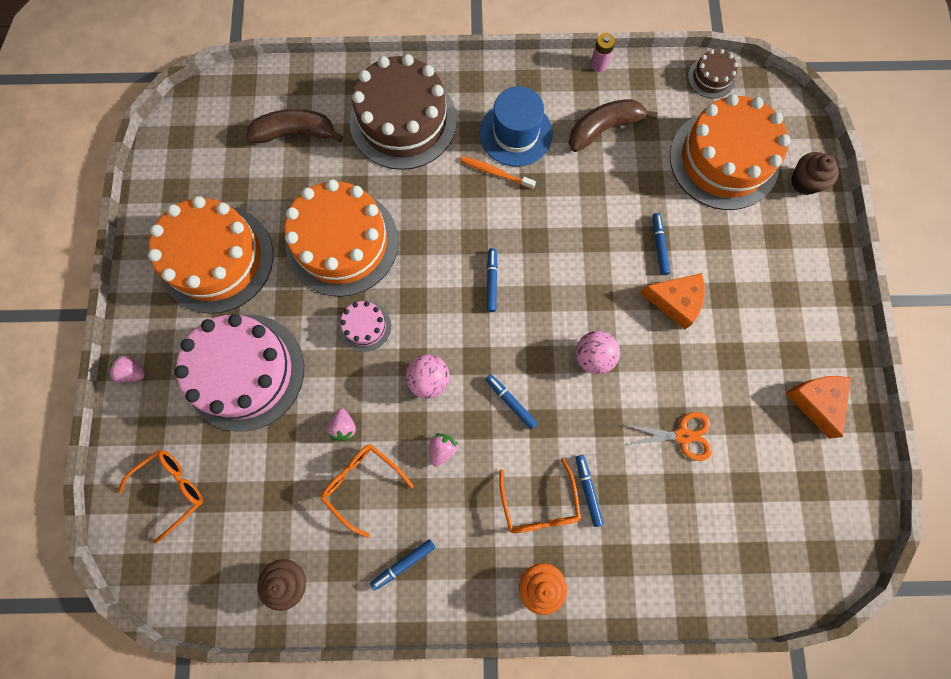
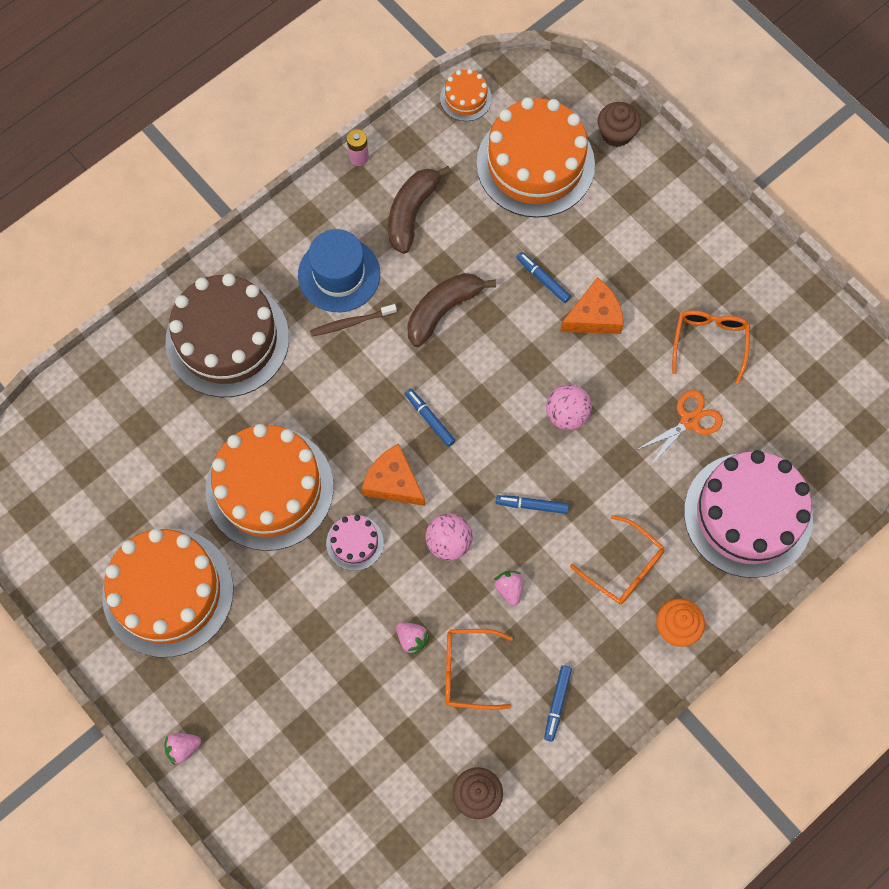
camera: 40 degrees left, 5 degrees down
orange glasses [118,450,203,543] -> orange glasses moved to [672,310,750,384]
pink cake [174,314,304,432] -> pink cake moved to [684,450,813,578]
brown banana [246,109,344,143] -> brown banana moved to [407,273,496,347]
orange toothbrush [460,156,536,189] -> brown toothbrush [310,304,397,336]
blue marker [576,455,604,527] -> none
brown cake [688,49,738,99] -> orange cake [440,69,492,121]
orange cheese [785,376,851,439] -> orange cheese moved to [362,444,425,506]

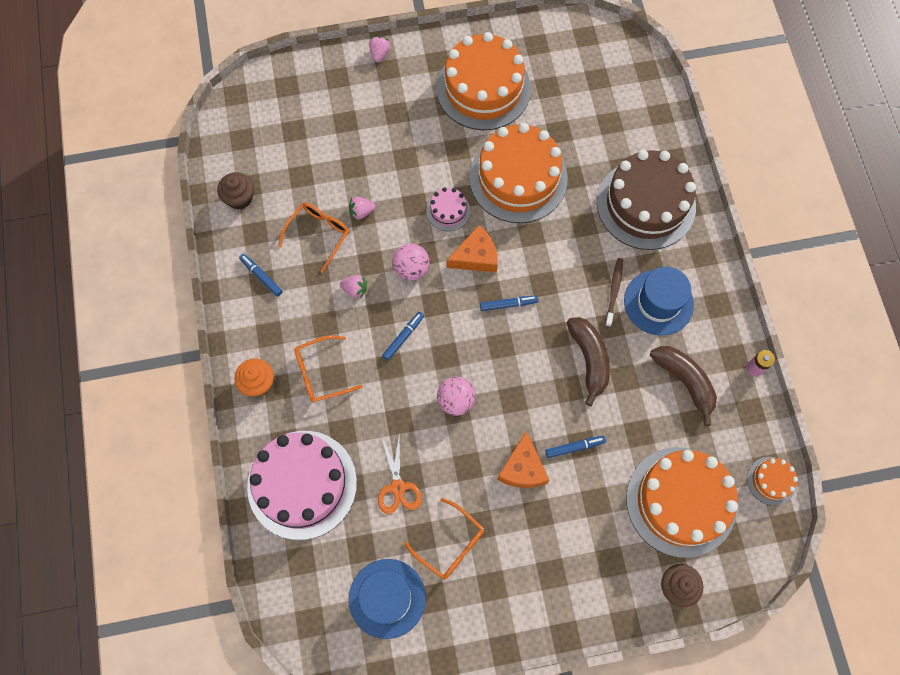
camera: 120 degrees right, 0 degrees up
none -> blue hat [349,559,426,639]

